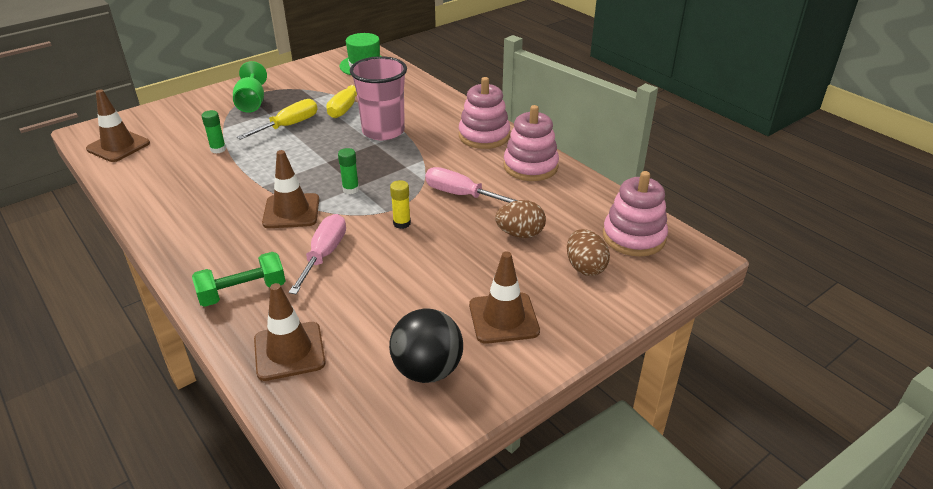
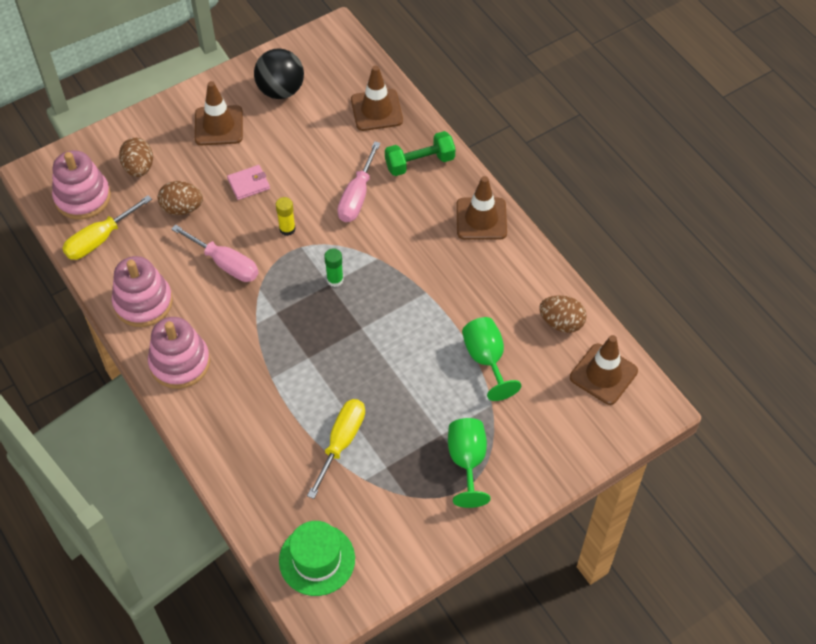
camera: 175 degrees left, 20 degrees up
green glue stick [202,110,226,154] -> green goblet [462,317,521,401]
yellow screwdriver [237,99,318,140] -> yellow screwdriver moved to [62,195,152,260]
brown traffic cone [262,150,319,228] -> brown traffic cone moved to [456,176,507,240]
pink cup [350,56,407,140] -> none
none -> pink wallet [227,165,270,200]
none -> brown egg [539,295,587,333]

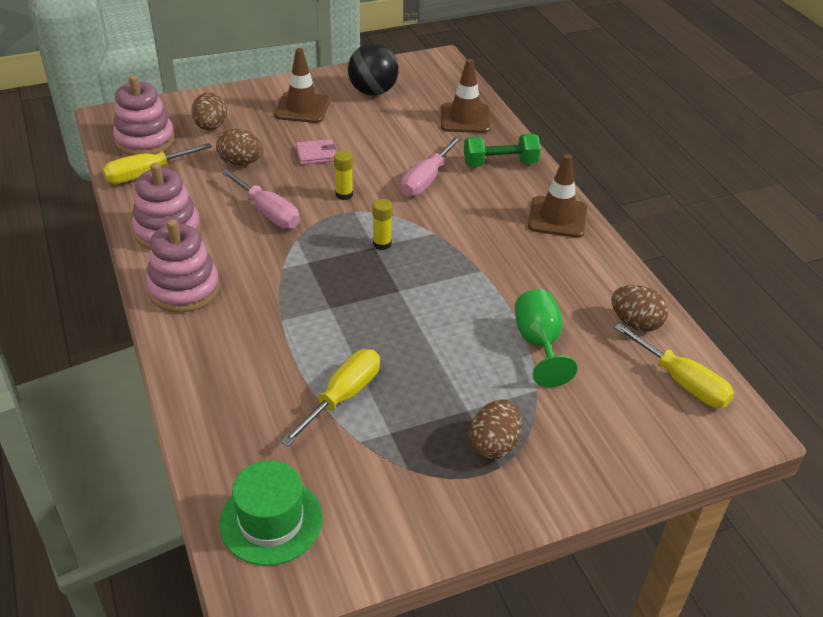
camera: 10 degrees right, 15 degrees down
green glue stick [324,248,344,287] -> yellow glue stick [372,199,393,250]
green goblet [448,418,491,508] -> brown egg [469,399,522,460]
brown traffic cone [570,335,638,405] -> yellow screwdriver [614,323,734,408]

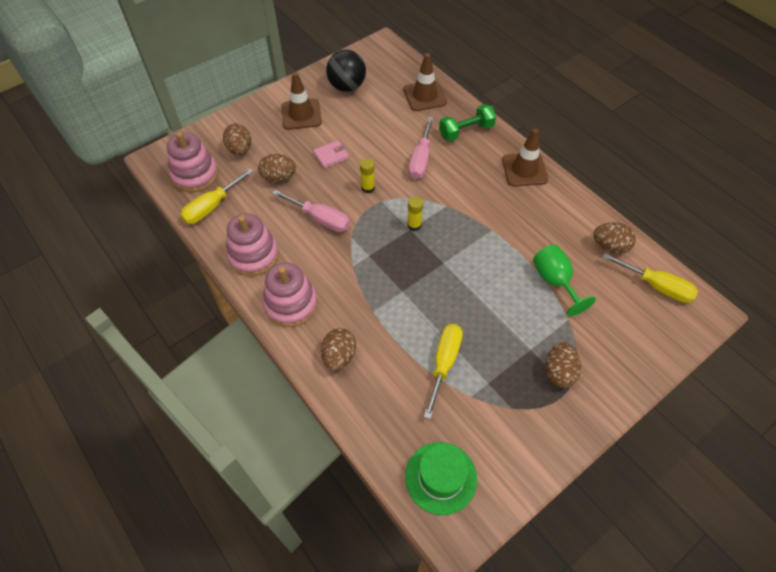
camera: 15 degrees left, 15 degrees up
none -> brown egg [321,328,356,371]

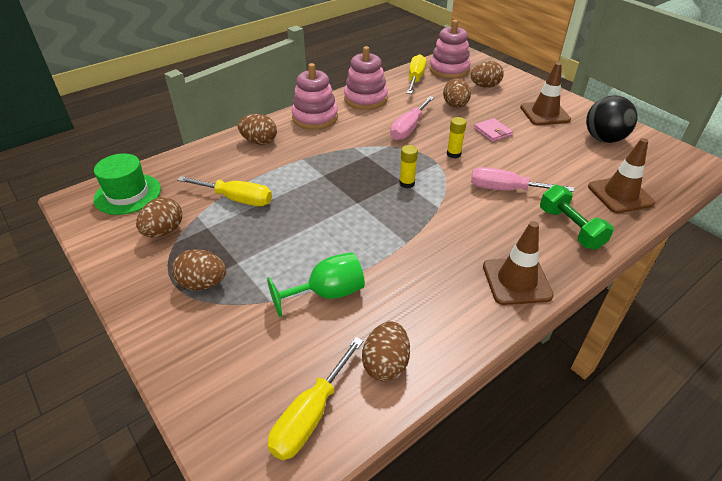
camera: 90 degrees right, 15 degrees down
yellow screwdriver [180,169,254,224] -> yellow screwdriver turned 60 degrees clockwise [407,54,426,94]
none -> brown egg [136,197,182,237]

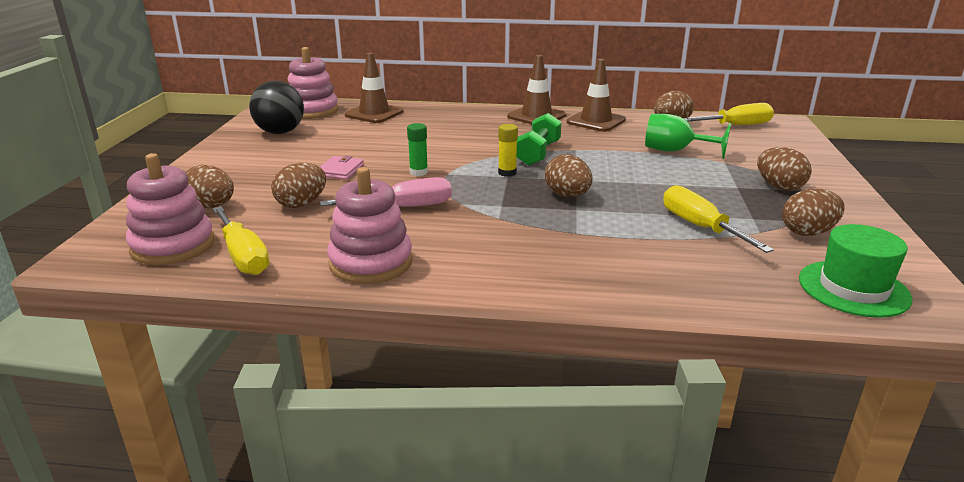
camera: 135 degrees left, 15 degrees down
brown egg [238,114,277,145] -> brown egg moved to [545,154,592,197]
pink stacking toy [291,63,338,130] -> pink stacking toy moved to [288,47,339,119]
yellow screwdriver [407,54,426,94] -> yellow screwdriver turned 90 degrees counterclockwise [212,206,270,275]
yellow glue stick [447,117,466,158] -> green glue stick [407,123,428,176]
pink screwdriver [471,167,575,192] -> none
brown traffic cone [520,62,571,125] -> brown traffic cone moved to [566,59,626,132]
green dumbbell [540,185,614,250] -> green dumbbell moved to [517,113,562,166]

